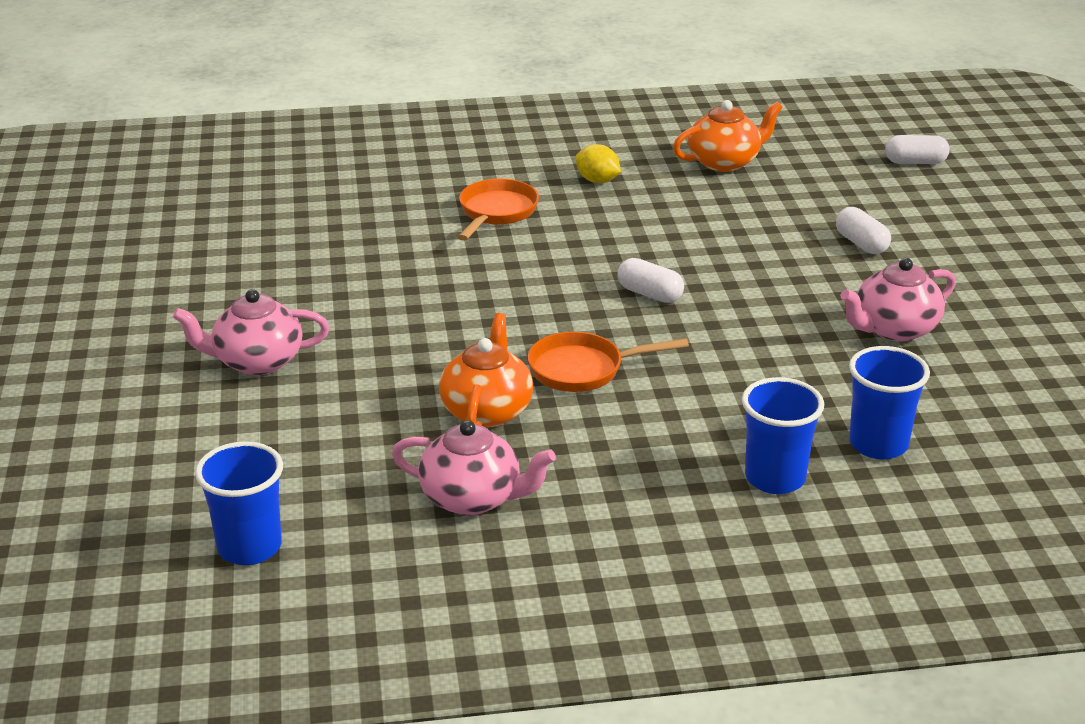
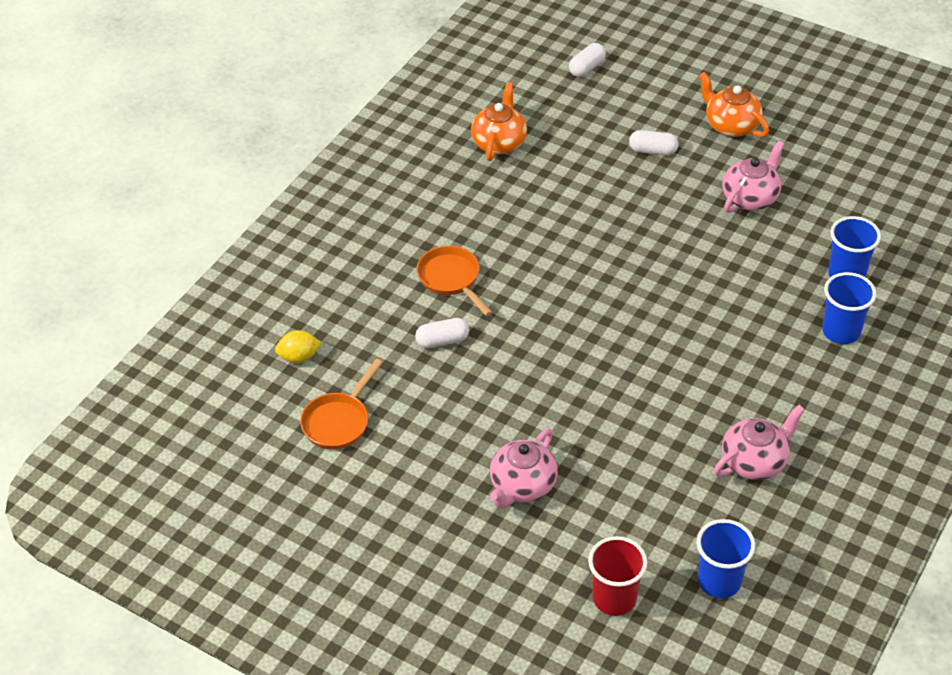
camera: 50 degrees left, 15 degrees up
orange teapot [439,313,533,428] -> orange teapot moved to [699,72,769,137]
orange pan [528,332,689,392] -> orange pan moved to [300,359,383,450]
yellow lemon [576,144,621,183] -> yellow lemon moved to [275,330,322,363]
white capsule [617,258,684,303] -> white capsule moved to [415,318,469,348]
pink teapot [840,258,956,341] -> pink teapot turned 150 degrees counterclockwise [722,141,784,213]
none -> red cup [588,536,648,616]

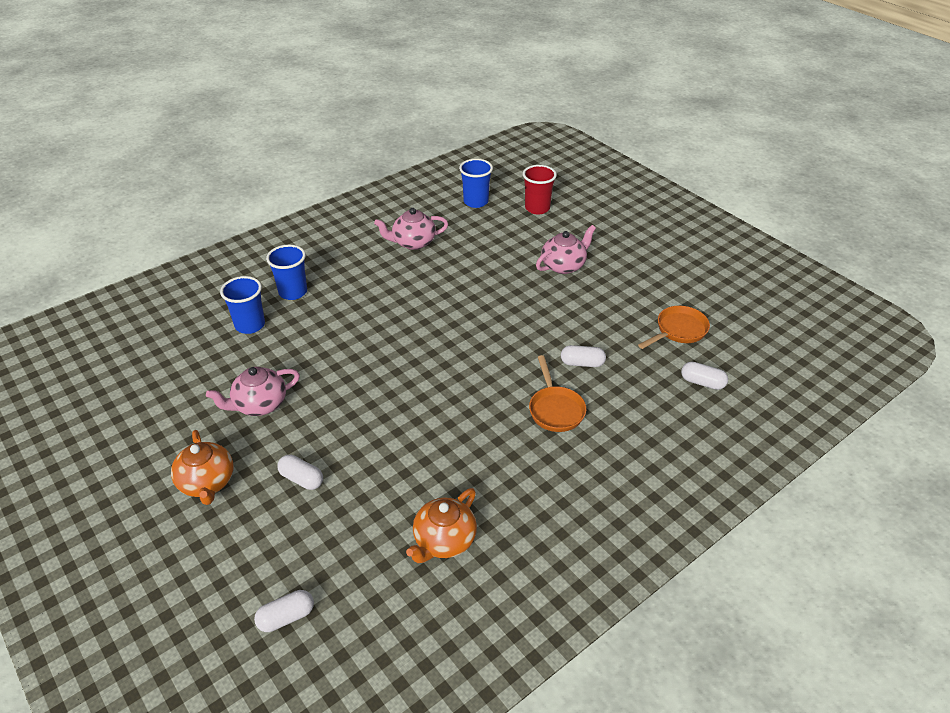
camera: 160 degrees left, 5 degrees down
yellow lemon [275,330,322,363] -> white capsule [681,362,728,390]

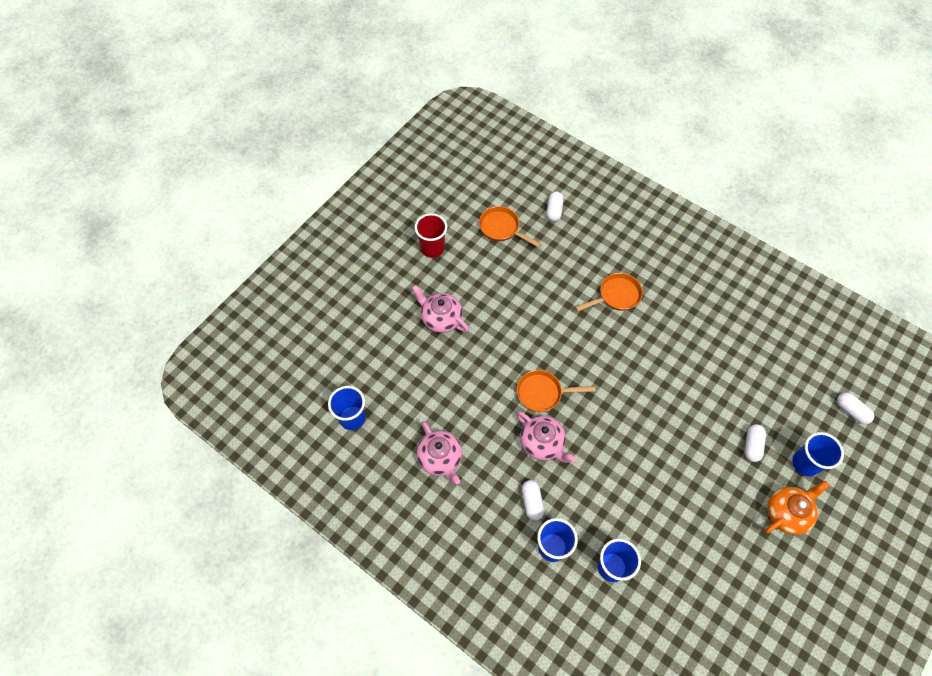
camera: 105 degrees left, 20 degrees up
pink teapot [206,367,300,416] -> pink teapot moved to [516,411,576,463]
orange teapot [406,488,477,563] -> none
red cup [523,165,557,215] -> red cup moved to [415,213,447,258]
white capsule [561,345,606,367] -> white capsule moved to [522,480,544,521]
none -> orange pan [517,370,596,412]
none -> blue cup [792,432,844,476]

